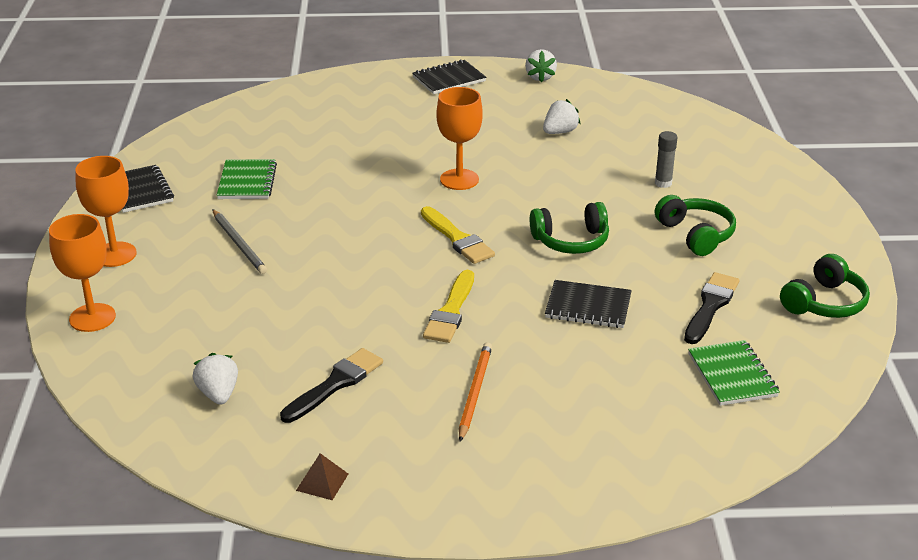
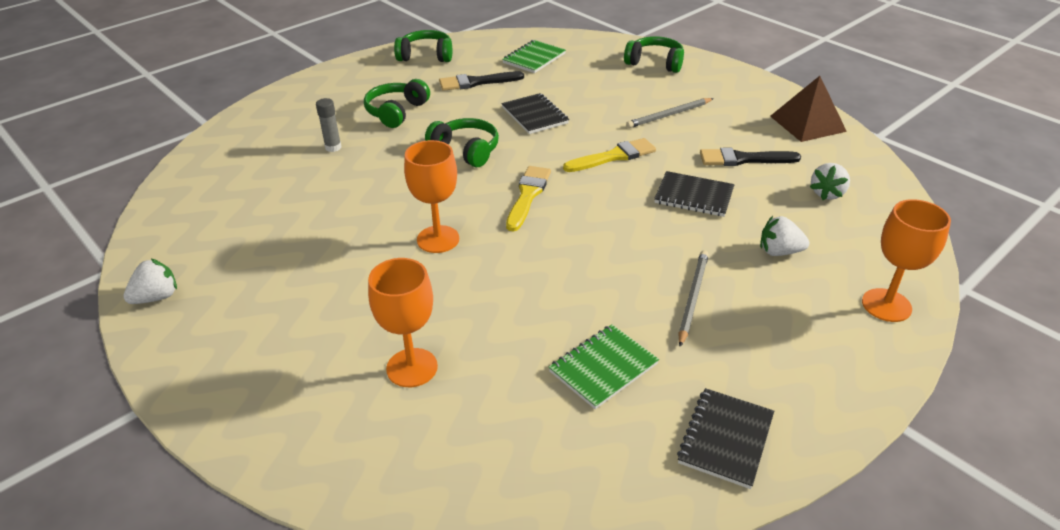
camera: 130 degrees left, 5 degrees up
orange goblet [75,156,137,267] -> orange goblet moved to [368,258,438,387]
brown pyramid [296,453,348,500] -> brown pyramid [770,76,847,142], size x2.02
black notebook [412,59,486,94] -> black notebook moved to [654,171,735,217]
orange pencil [459,342,492,442] -> grey pencil [626,98,714,128]
white strawberry [543,99,580,134] -> white strawberry moved to [760,216,809,256]
none -> green headphones [624,36,684,73]

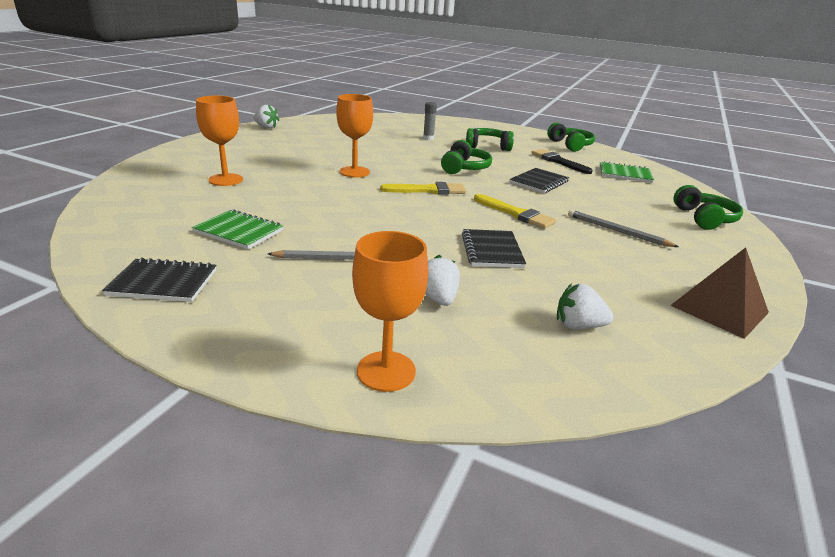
camera: 65 degrees right, 10 degrees down
black brush [700,148,801,166] -> none

